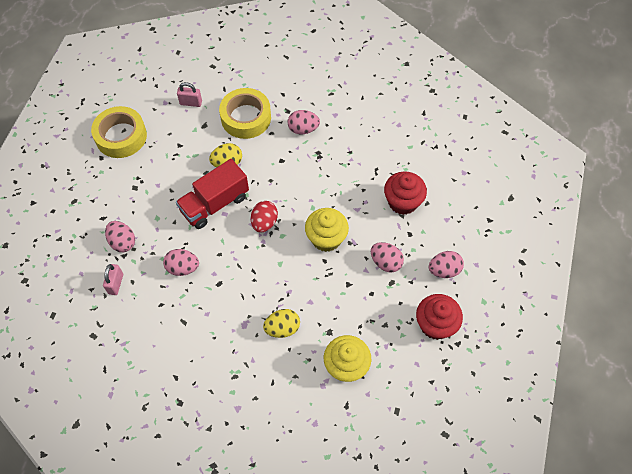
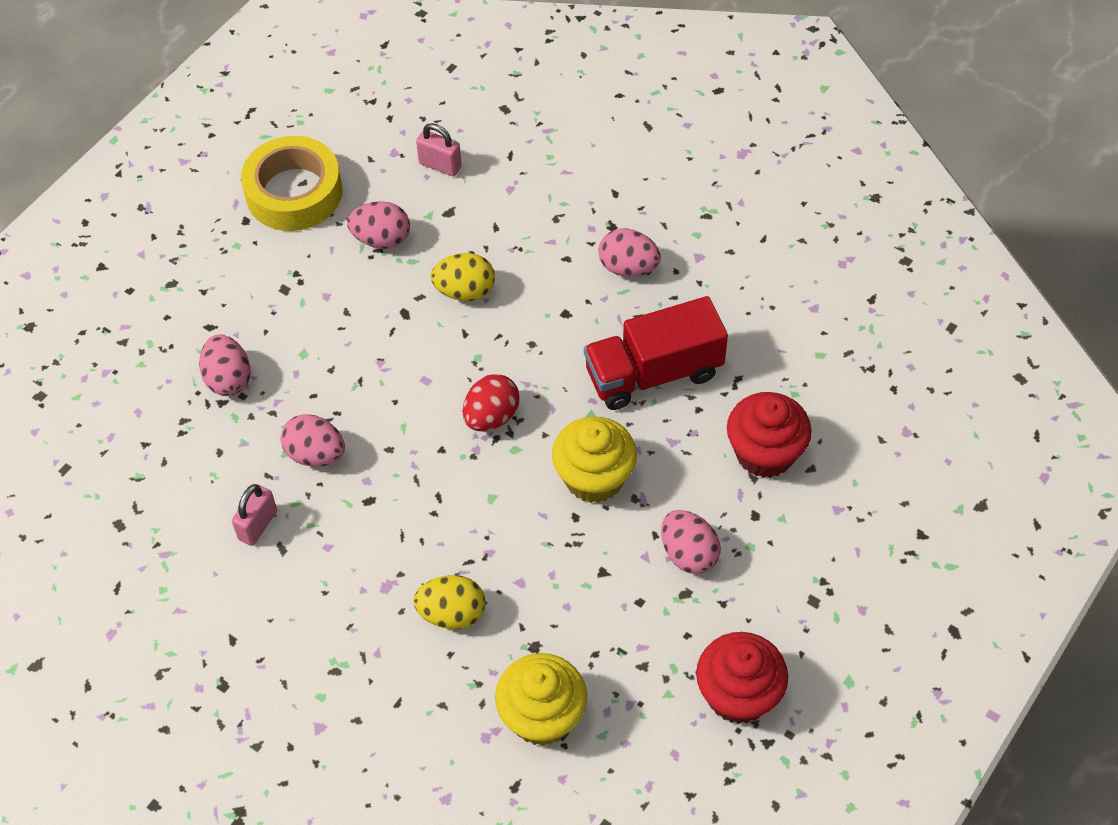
camera: 20 degrees right, 5 degrees down
pink padlock [103,264,123,295] -> pink padlock moved to [232,484,277,546]
red truck [176,159,249,229] -> red truck moved to [584,296,728,410]
yellow tape [219,88,271,139] -> none
pink egg [429,251,464,278] -> pink egg moved to [347,201,410,249]

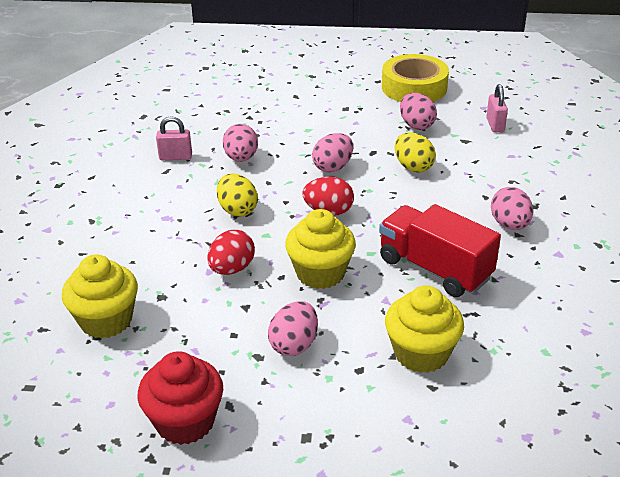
camera: 60 degrees right, 20 degrees down
pink egg [199,334,251,396] -> pink egg moved to [312,133,353,172]
yellow egg [413,575,486,629] -> yellow egg moved to [217,173,258,217]
red cupcake [727,392,812,478] -> yellow cupcake [385,285,464,373]
none -> red egg [207,230,255,275]

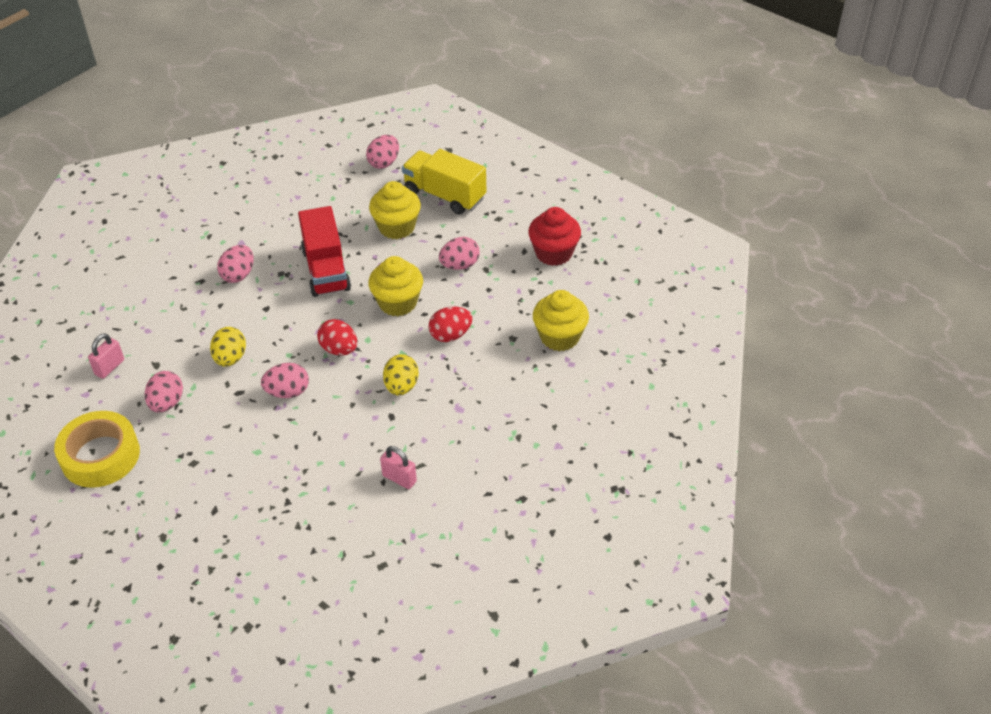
camera: 145 degrees left, 10 degrees up
pink egg [223,124,258,162] -> pink egg moved to [366,135,399,169]
none -> yellow truck [402,149,486,215]

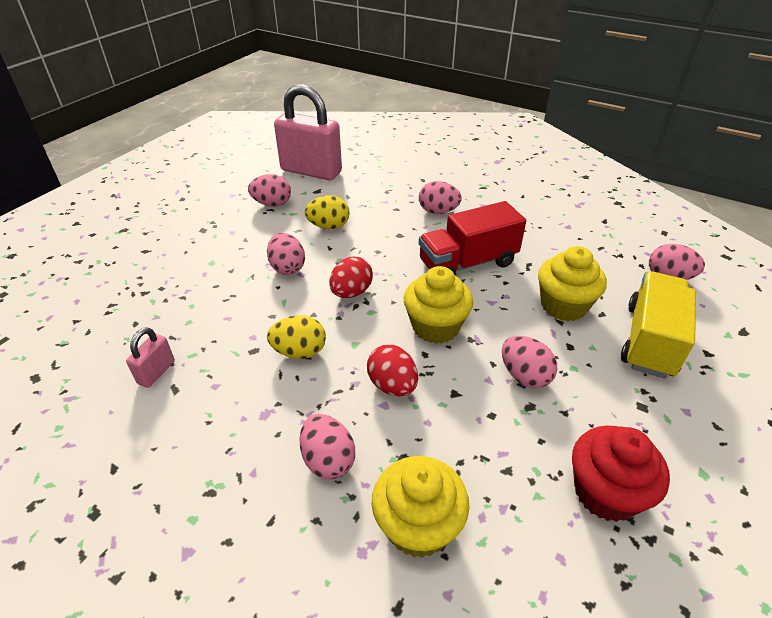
camera: 80 degrees right, 5 degrees down
yellow tape [54,411,140,488] -> none
pink padlock [88,333,124,379] -> pink padlock [274,84,342,180], size x2.26
none -> pink egg [299,414,355,480]

